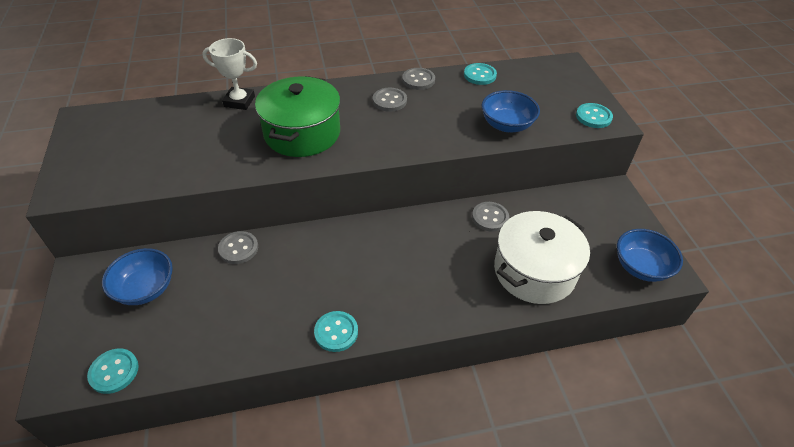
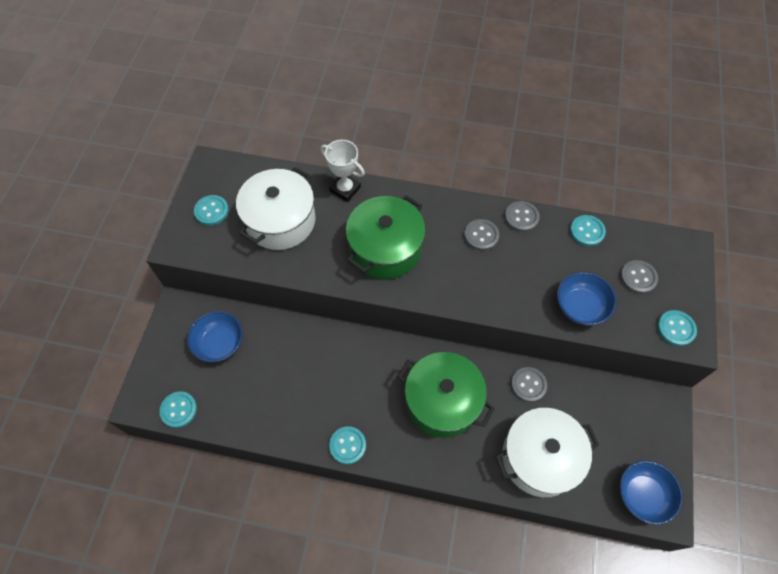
camera: 25 degrees right, 15 degrees up
grey button [218,231,258,264] -> grey button moved to [621,260,658,294]
none -> turquoise button [194,195,229,226]
none -> white pot [236,167,316,250]
none -> green pot [397,352,495,438]

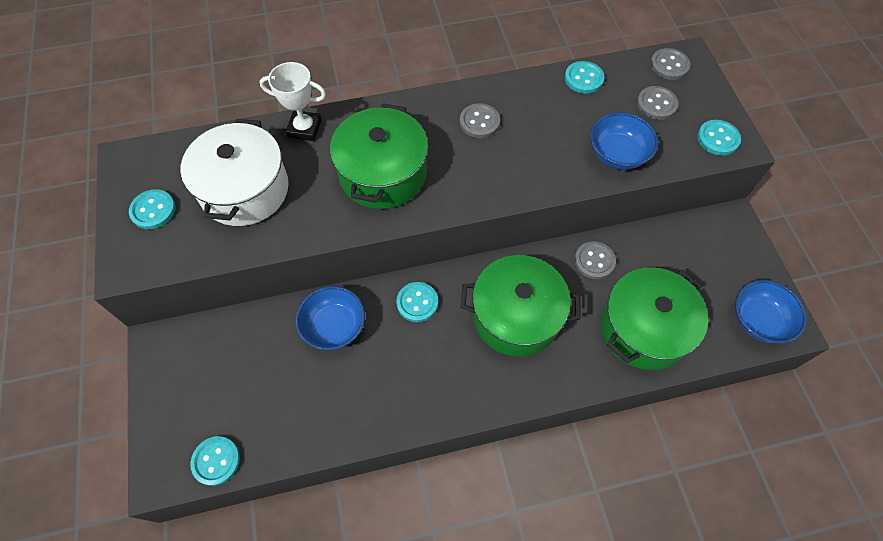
camera: 25 degrees left, 0 degrees up
blue bowl [187,311,243,362] -> blue bowl moved to [295,286,365,350]
turquoise button [329,426,366,464] -> turquoise button moved to [396,282,438,322]
white pot [495,408,599,497] -> green pot [601,267,709,370]
grey button [505,201,540,232] -> grey button moved to [650,48,690,80]

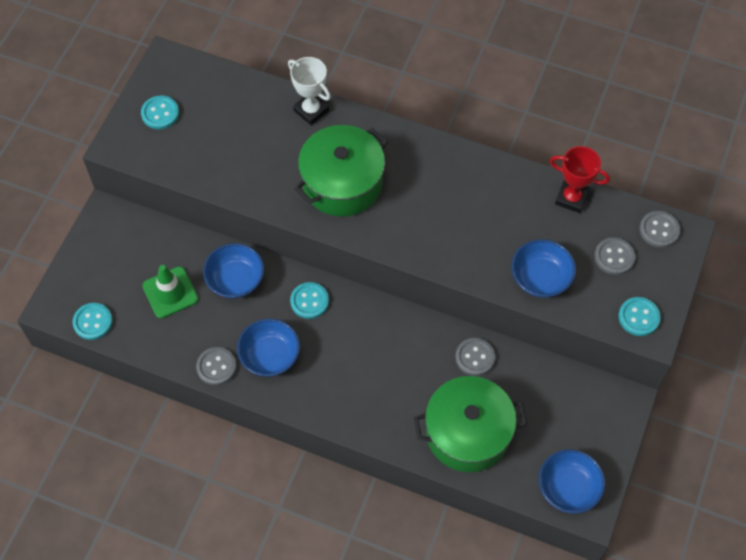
camera: 35 degrees right, 0 degrees up
white pot [181,119,289,226] -> none
grey button [460,103,500,138] -> grey button moved to [196,347,236,385]
green pot [460,255,581,357] -> none
turquoise button [565,61,605,94] -> red trophy [550,146,610,213]
none -> green traffic cone [142,265,198,319]
none -> blue bowl [237,319,300,377]

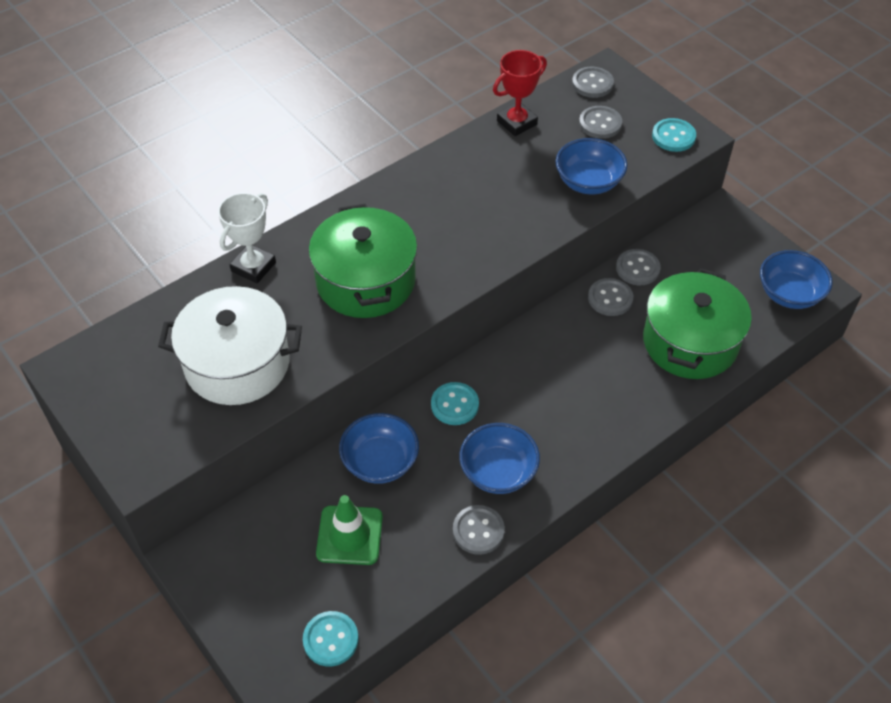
camera: 60 degrees left, 10 degrees down
turquoise button [141,95,179,129] -> none
white trophy [288,57,331,125] -> white trophy turned 45 degrees counterclockwise [218,193,276,283]
none -> white pot [158,286,302,405]
none -> grey button [616,249,661,285]

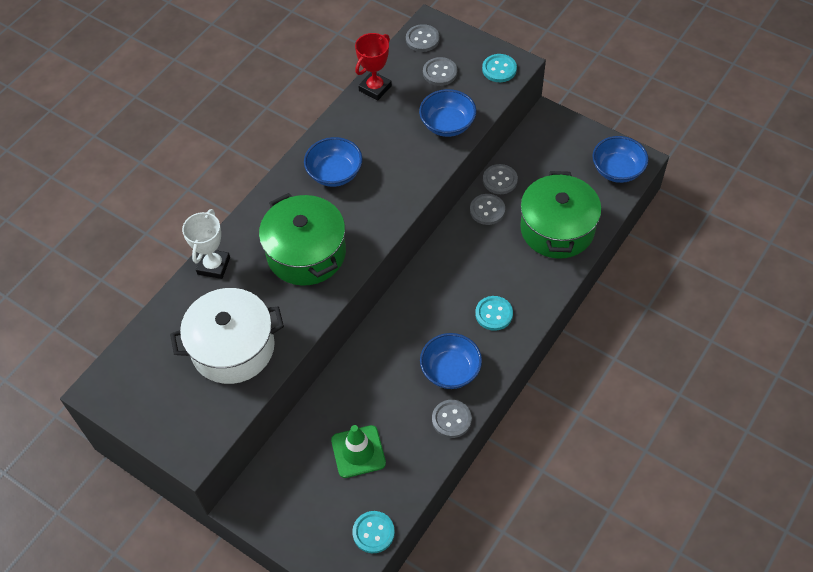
camera: 15 degrees left, 5 degrees up
blue bowl [339,413,419,484] -> blue bowl moved to [304,137,363,187]
turquoise button [431,382,479,425] -> turquoise button moved to [475,296,513,331]

